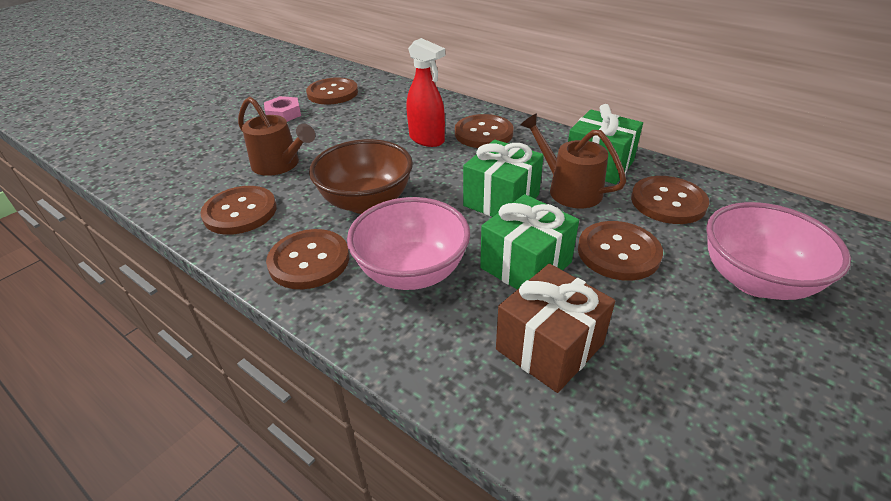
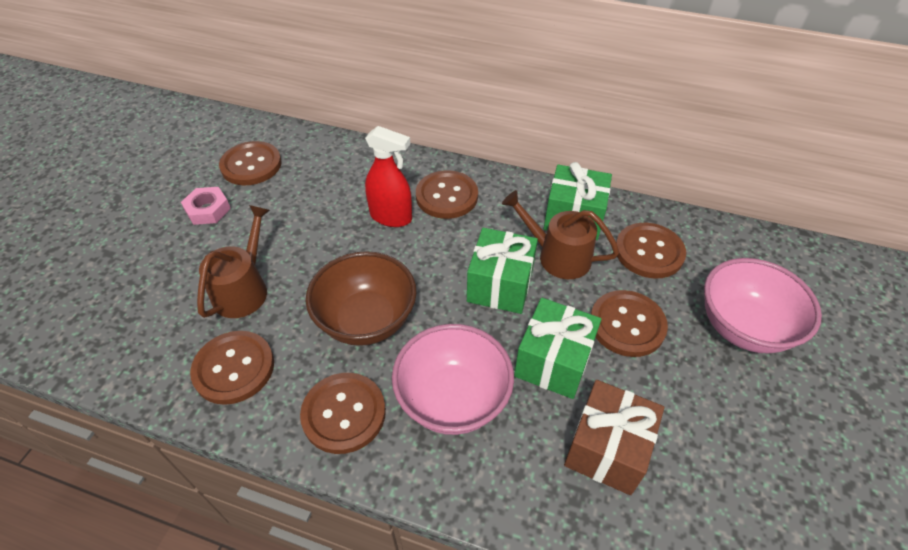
camera: 20 degrees left, 10 degrees up
brown watering can [238,97,315,176] -> brown watering can turned 90 degrees counterclockwise [197,205,270,318]

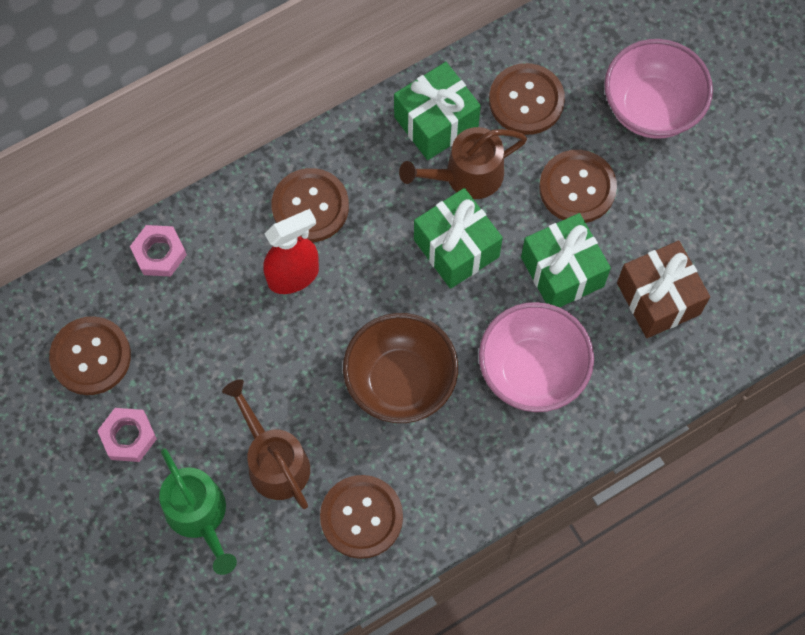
camera: 50 degrees left, 20 degrees up
brown button [300,373,386,454] -> none
none -> pink nut [130,225,187,277]
none -> green watering can [159,448,237,575]

